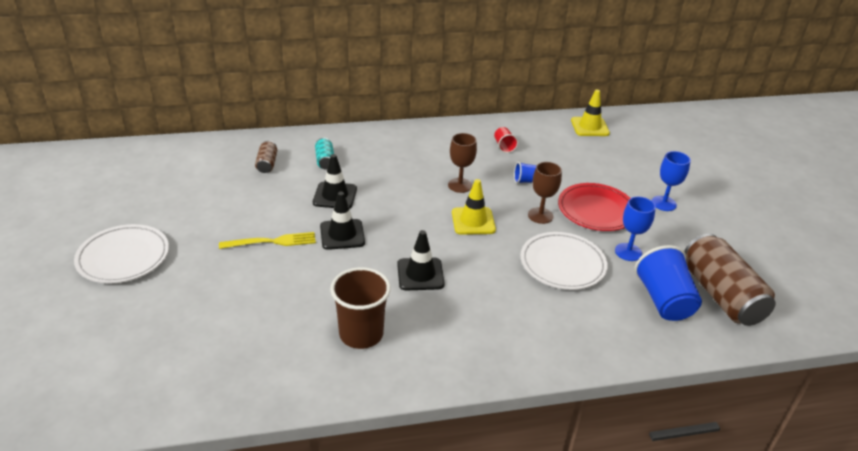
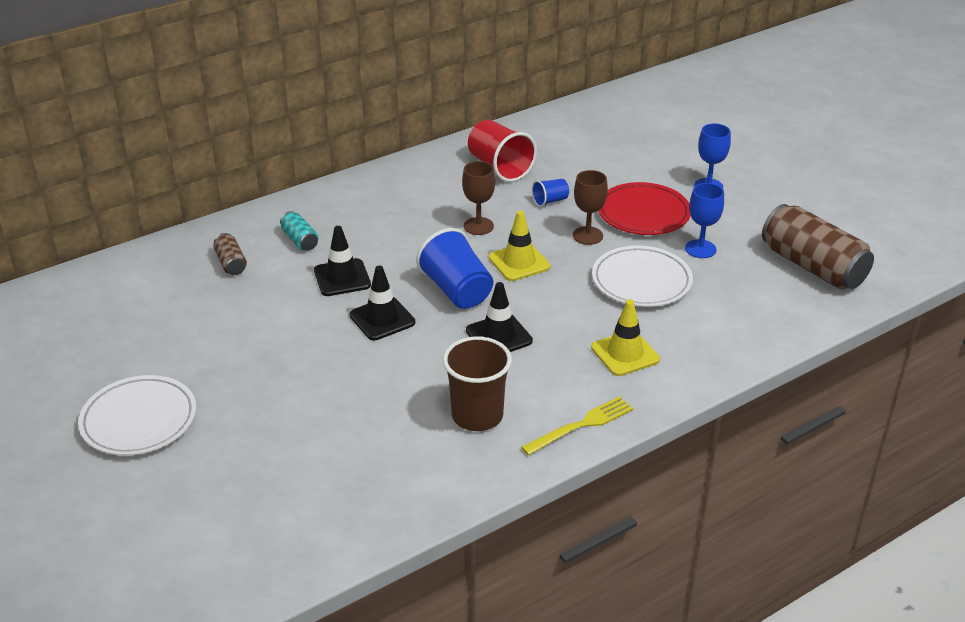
camera: 20 degrees left, 0 degrees up
yellow fork [219,232,316,249] -> yellow fork moved to [521,397,633,455]
red cup [494,127,518,153] -> red cup [468,120,537,182], size x2.00
yellow traffic cone [571,90,610,136] -> yellow traffic cone moved to [591,299,660,376]
blue cup [634,245,702,321] -> blue cup moved to [416,228,493,309]

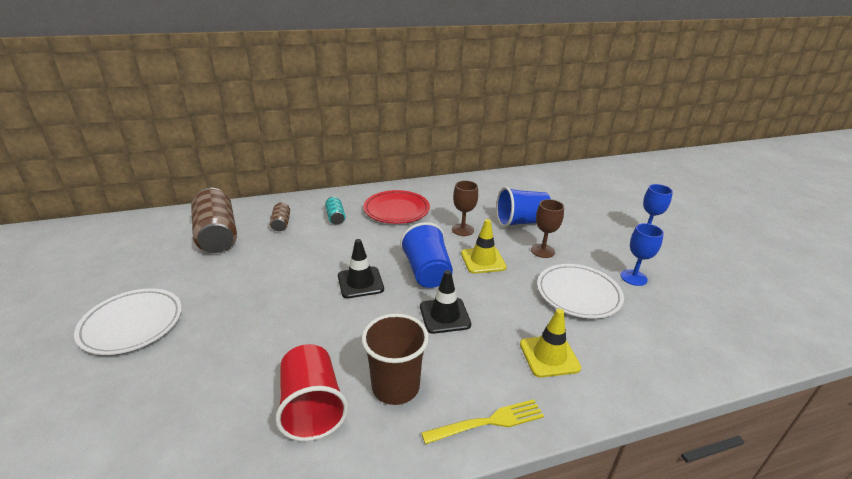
camera: 15 degrees right, 5 degrees down
black traffic cone [314,226,371,296] -> none
red cup [468,120,537,182] -> red cup moved to [275,344,349,441]
blue cup [532,179,569,207] -> blue cup [496,187,551,227], size x2.00
red plate [598,182,691,235] -> red plate moved to [364,190,430,224]
brown can [762,204,874,289] -> brown can moved to [191,188,237,253]

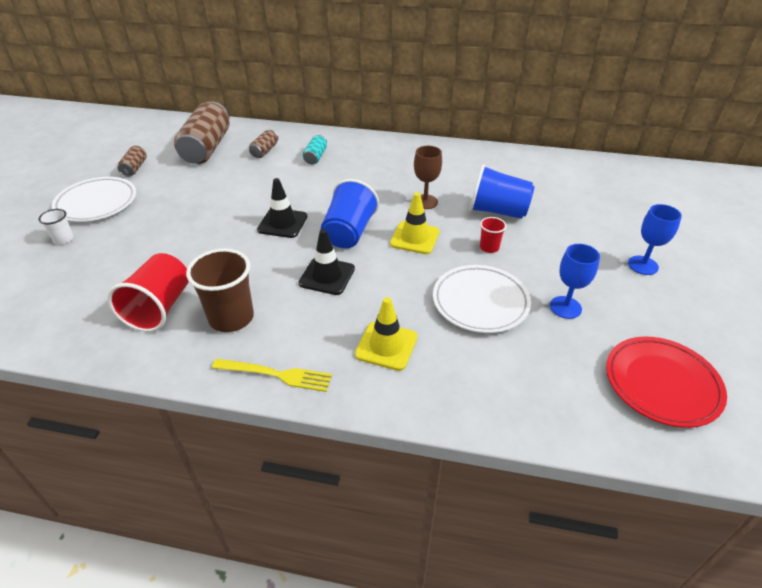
camera: 30 degrees right, 10 degrees up
red plate [364,190,430,224] -> red plate moved to [606,336,727,428]
brown goblet [531,199,564,258] -> red cup [480,217,507,253]
none -> white cup [38,209,74,244]
none -> brown can [118,146,147,177]

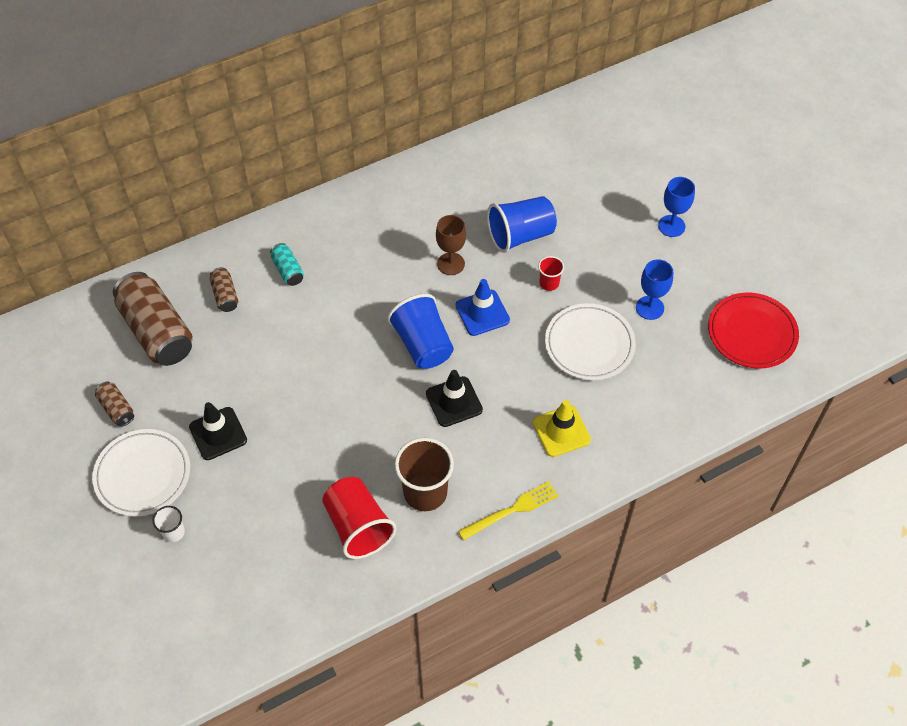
camera: 40 degrees left, 15 degrees up
black traffic cone [257,178,307,238] -> black traffic cone moved to [189,402,247,460]
yellow traffic cone [390,192,440,254] -> blue traffic cone [455,279,510,336]

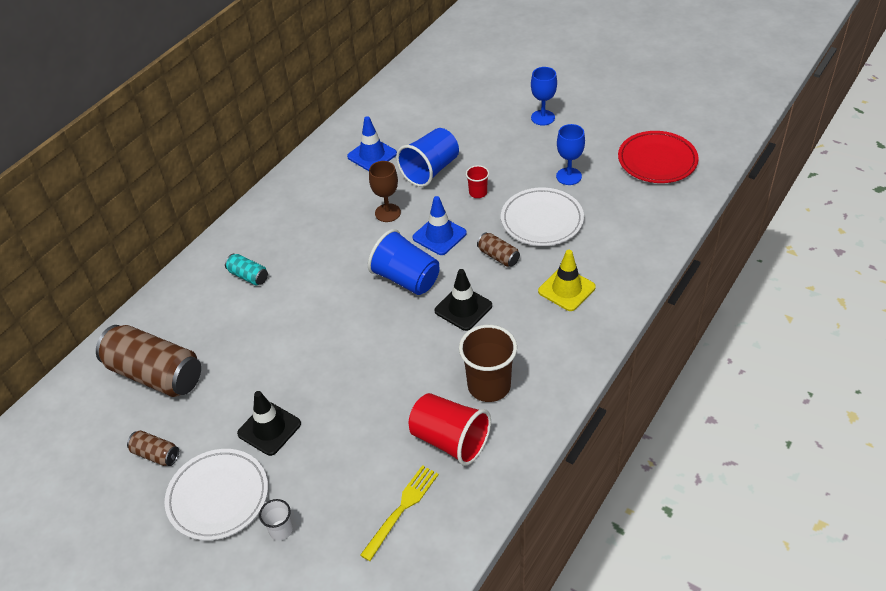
camera: 25 degrees left, 10 degrees down
brown can [210,267,239,312] -> brown can moved to [477,232,520,267]
yellow fork [458,481,559,540] -> yellow fork moved to [360,465,439,561]
none -> blue traffic cone [347,116,397,171]

